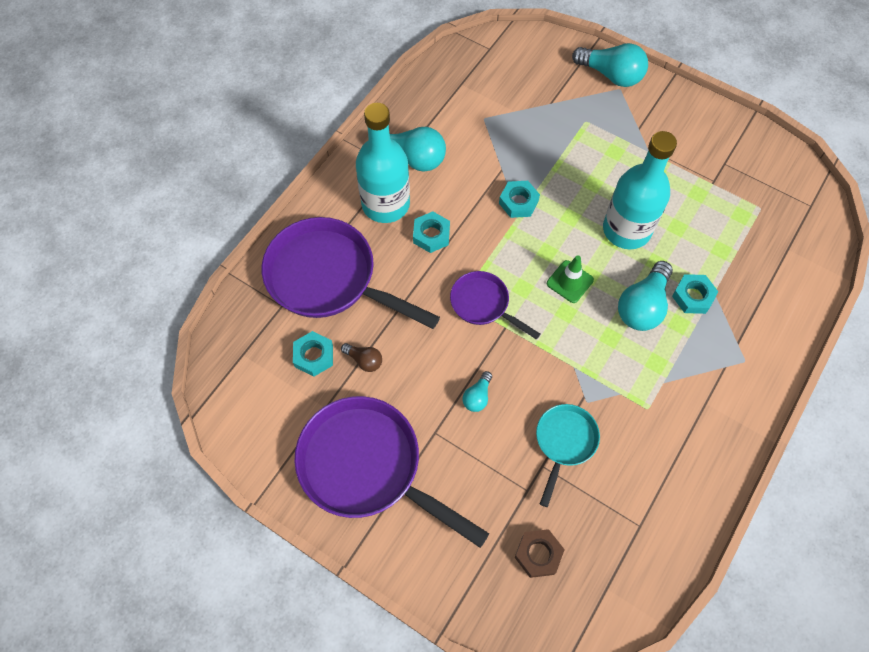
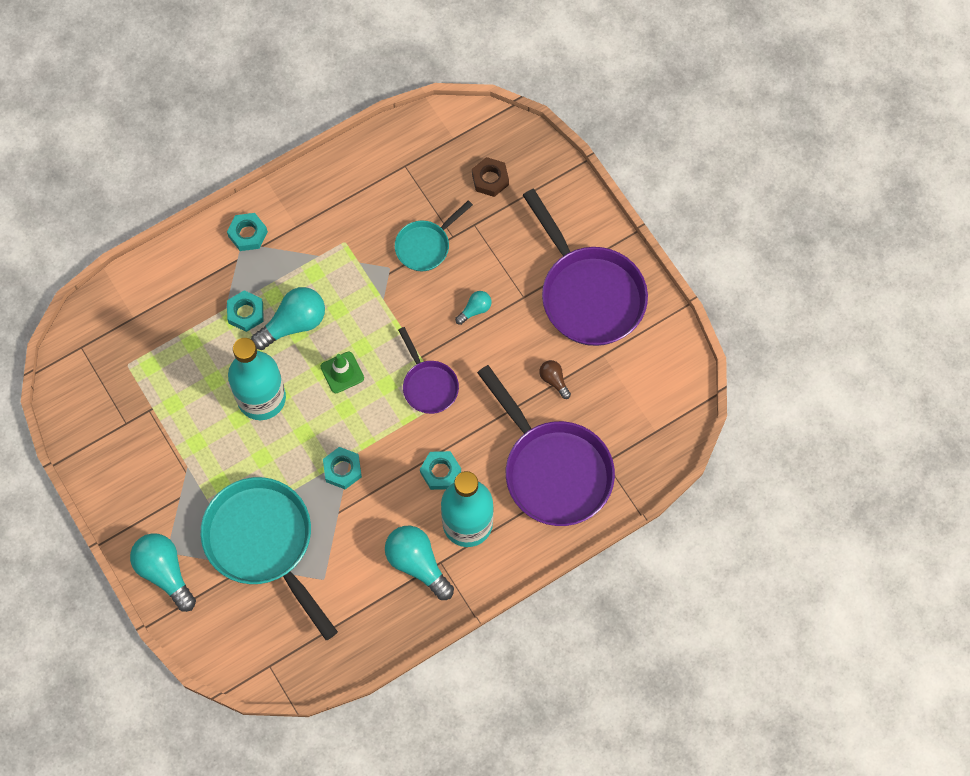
camera: 155 degrees left, 5 degrees up
turquoise nut [293,331,333,377] -> turquoise nut moved to [227,213,268,251]
none -> turquoise pan [200,477,338,640]

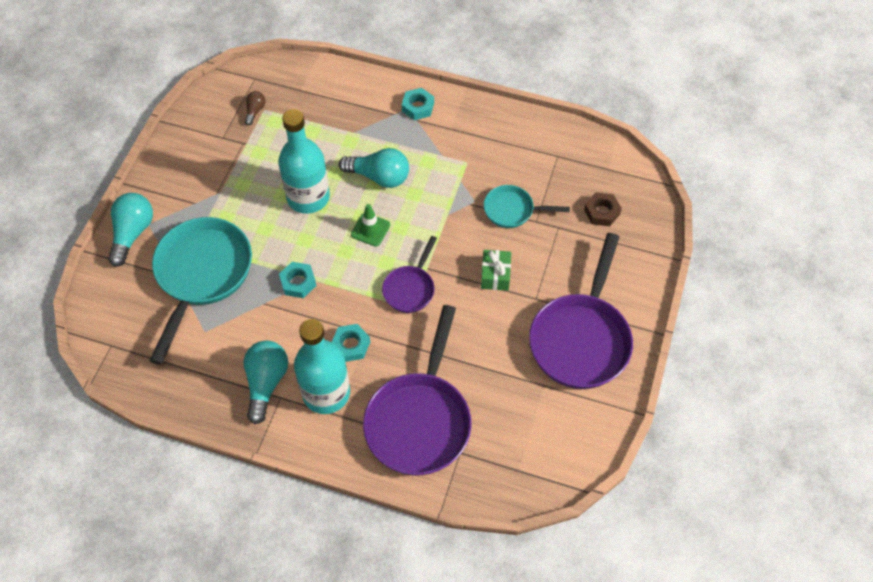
camera: 50 degrees right, 10 degrees down
turquoise nut [227,290,264,332] -> none
turquoise light bulb [455,291,492,325] -> green gift [481,250,511,291]
brown light bulb [539,360,571,399] -> brown light bulb moved to [245,91,266,125]

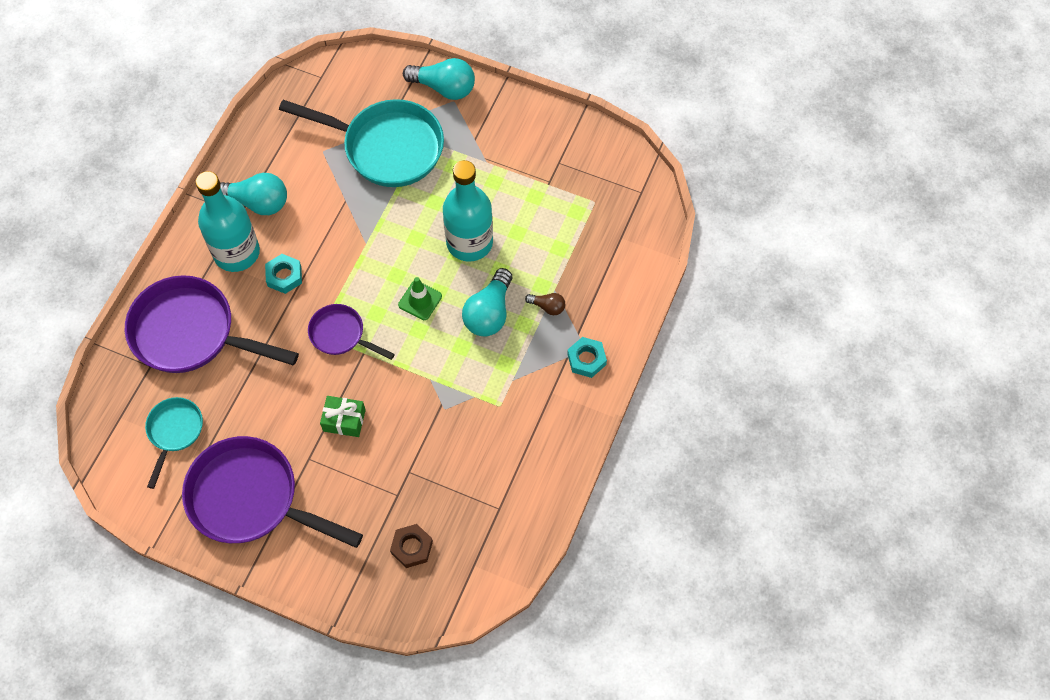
camera: 95 degrees right, 5 degrees up
brown light bulb [245,91,266,125] -> brown light bulb moved to [525,293,565,315]
turquoise nut [279,262,316,298] -> none
turquoise pan [484,185,570,228] -> turquoise pan moved to [145,397,203,489]

